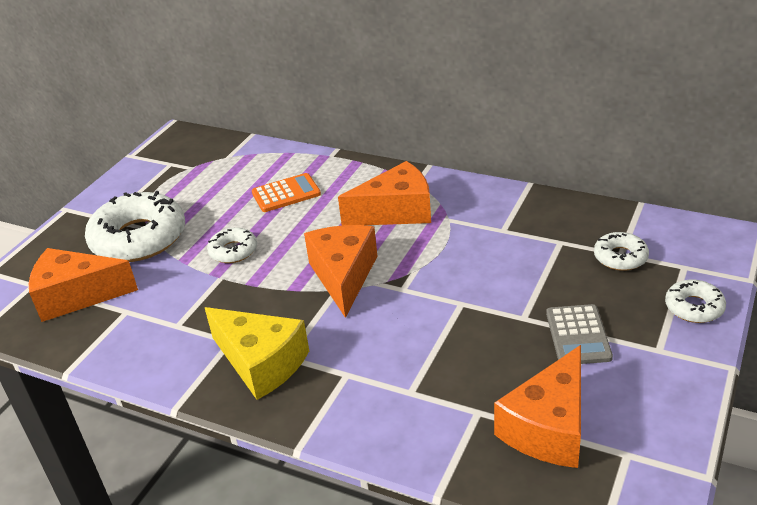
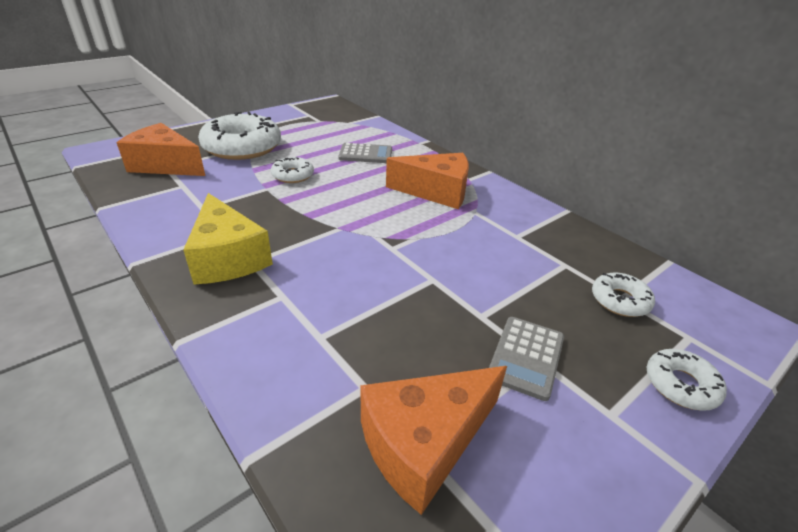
camera: 20 degrees right, 0 degrees up
orange calculator [252,173,321,212] -> grey calculator [338,143,392,163]
orange cheese [304,225,377,318] -> none

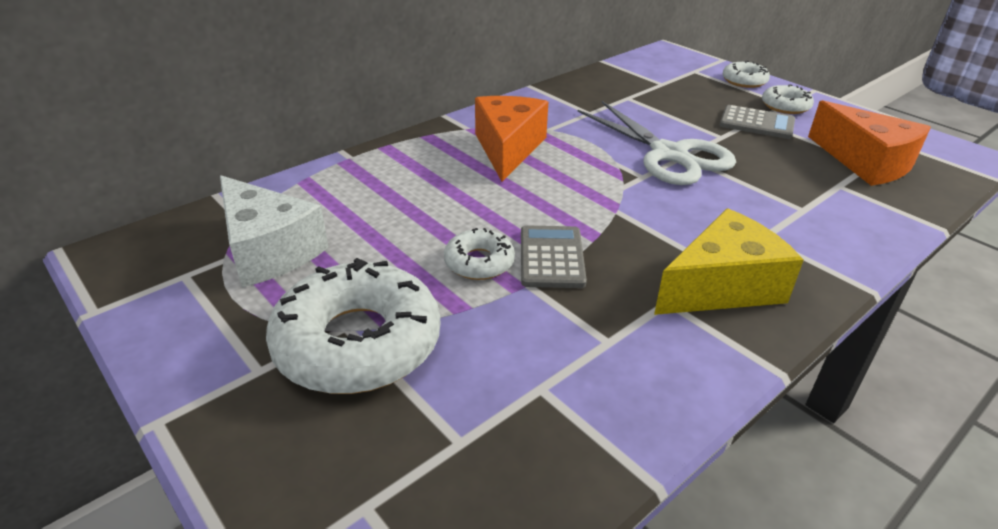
camera: 90 degrees left, 0 degrees up
orange cheese [117,123,205,176] -> none
grey calculator [338,143,392,163] -> grey calculator moved to [521,225,587,288]
white donut [592,272,655,317] -> white donut moved to [762,84,814,114]
none -> white cheese [220,176,329,287]
none -> white scissors [578,101,736,185]

